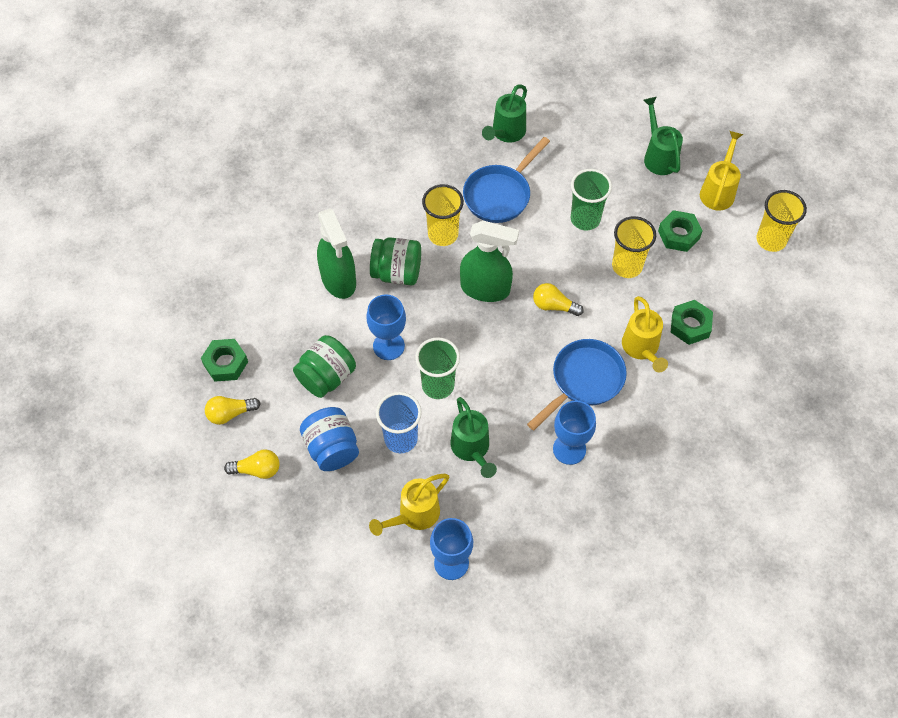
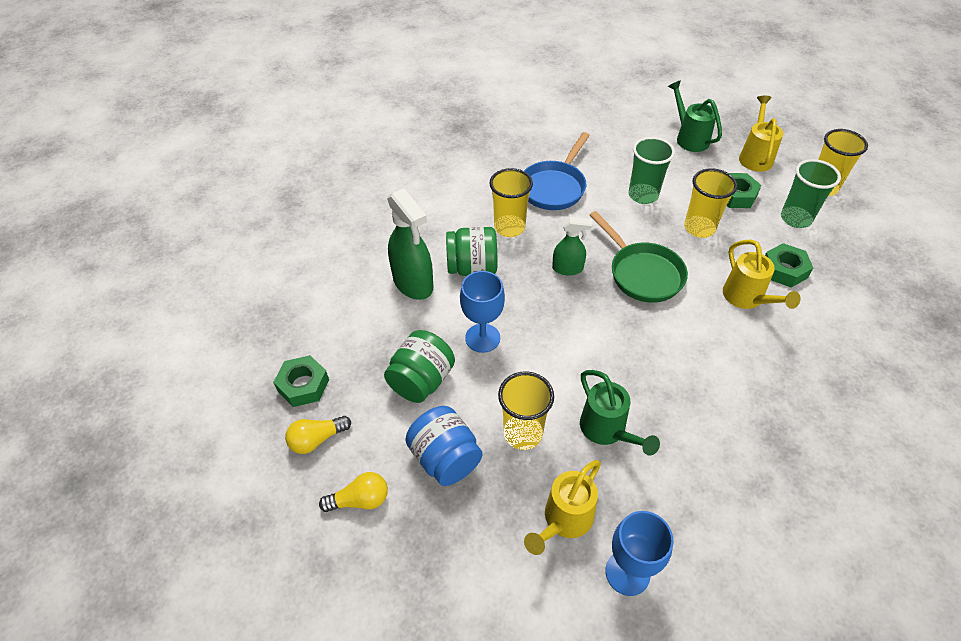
camera: 10 degrees left, 10 degrees down
blue cup [376,392,422,453] -> yellow cup [498,371,554,450]
green cup [415,337,460,399] -> green cup moved to [781,159,841,228]
green spray bottle [460,221,519,302] -> green spray bottle [552,217,593,275], size x0.59
green watering can [482,84,527,143] -> none
blue pan [527,339,627,430] -> none
yellow light bulb [533,283,584,316] -> green pan [590,211,688,303]
blue goblet [553,400,596,465] -> none

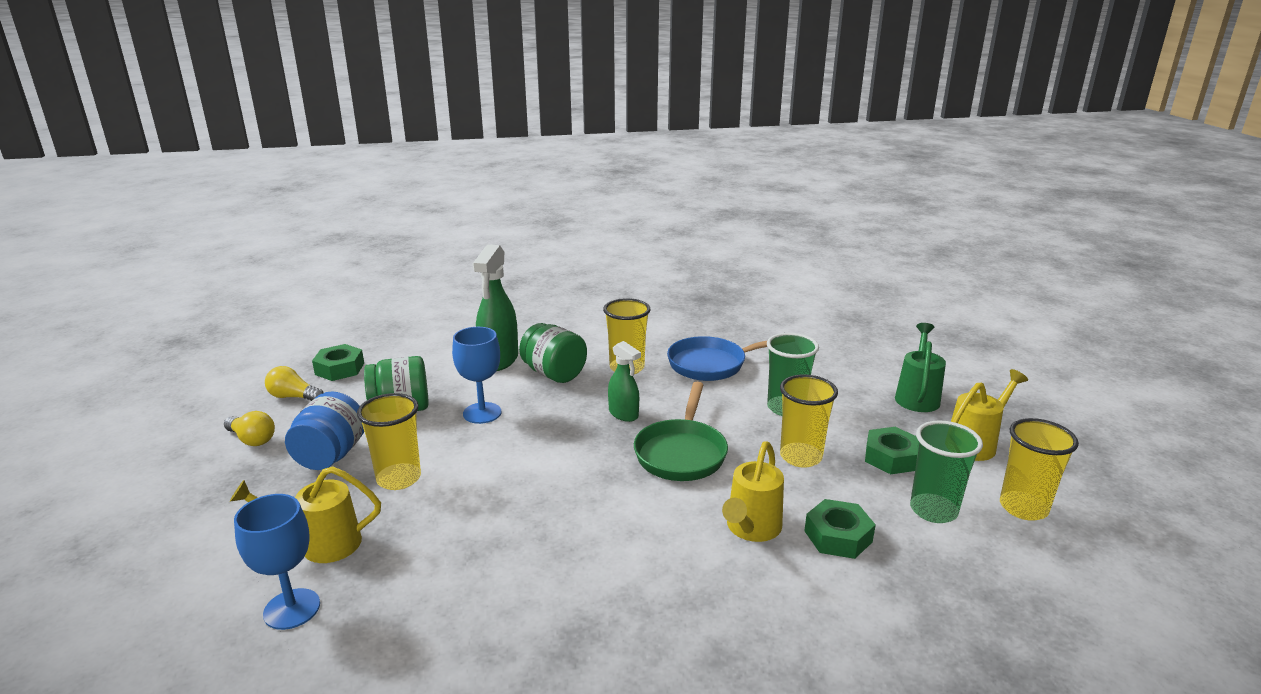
camera: 45 degrees right, 25 degrees down
green watering can [580,370,660,456] -> none

